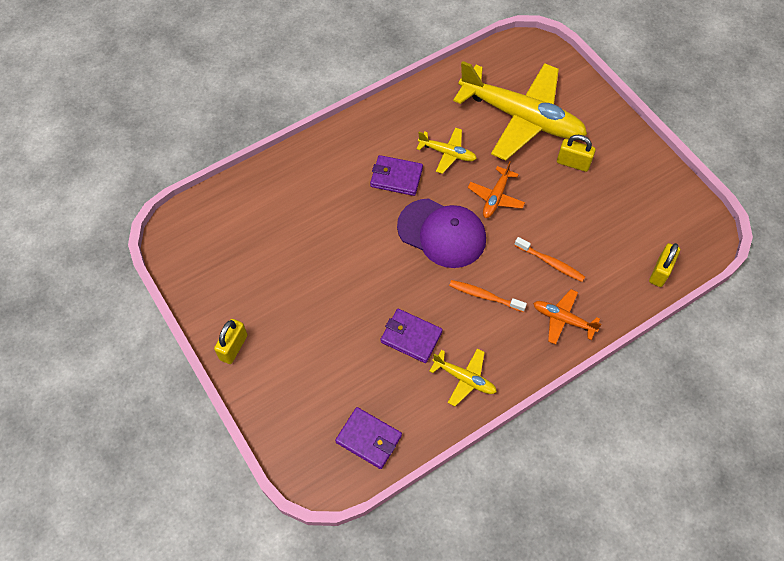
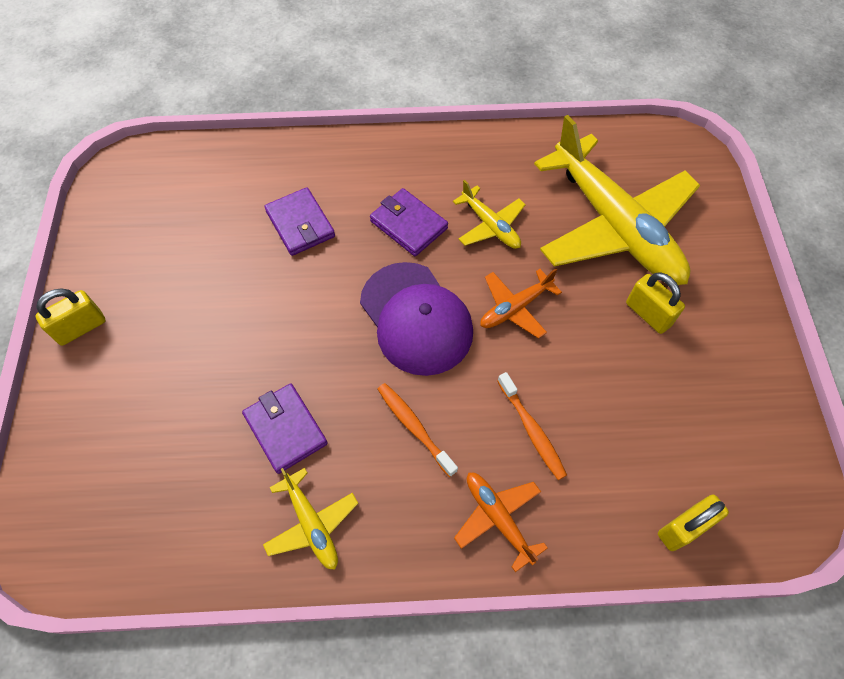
camera: 30 degrees right, 0 degrees up
purple wallet [335,407,402,469] -> purple wallet moved to [264,187,335,256]

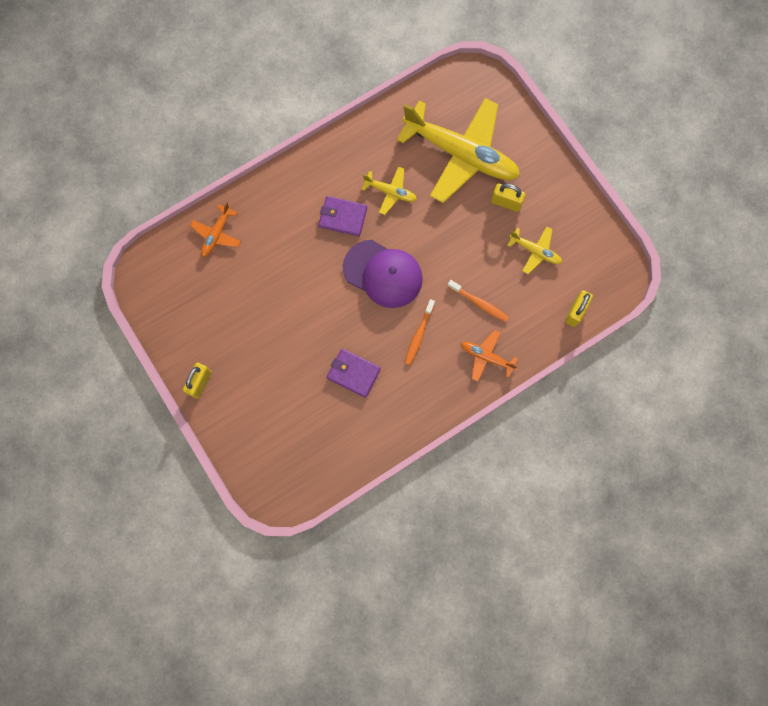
camera: 30 degrees left, 15 degrees up
yellow plane [263,468,358,570] -> yellow plane moved to [507,226,562,274]
purple wallet [264,187,335,256] -> none
orange toothbrush [377,383,458,477] -> orange toothbrush turned 90 degrees counterclockwise [405,299,435,365]
orange plane [480,269,562,339] -> orange plane moved to [190,202,241,257]

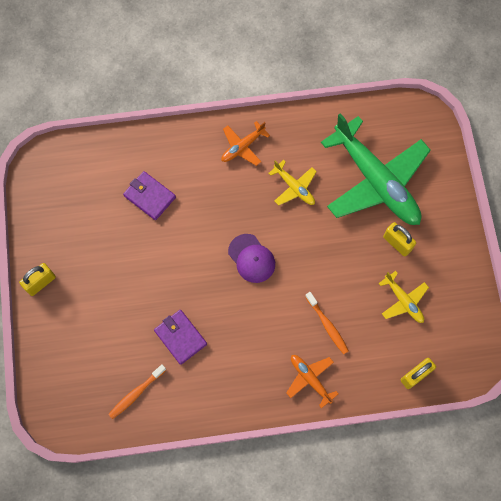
camera: 25 degrees right, 5 degrees down
orange plane [190,202,241,257] -> orange plane moved to [221,121,270,166]
purple wallet [319,196,367,236] -> purple wallet moved to [123,171,176,220]
purple cap [343,240,423,308] -> purple cap [228,234,275,283], size x0.65
yellow plane [397,98,520,203] -> green plane [321,113,431,225]
orange toothbrush [405,299,435,365] -> orange toothbrush moved to [108,364,166,419]

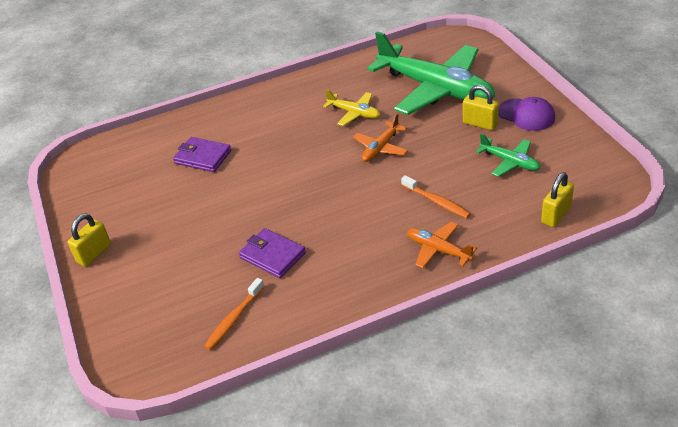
camera: 10 degrees left, 30 degrees down
orange plane [221,121,270,166] -> orange plane moved to [353,113,408,162]
purple cap [228,234,275,283] -> purple cap moved to [498,97,555,131]
yellow plane [379,271,429,323] -> green plane [476,133,540,177]

